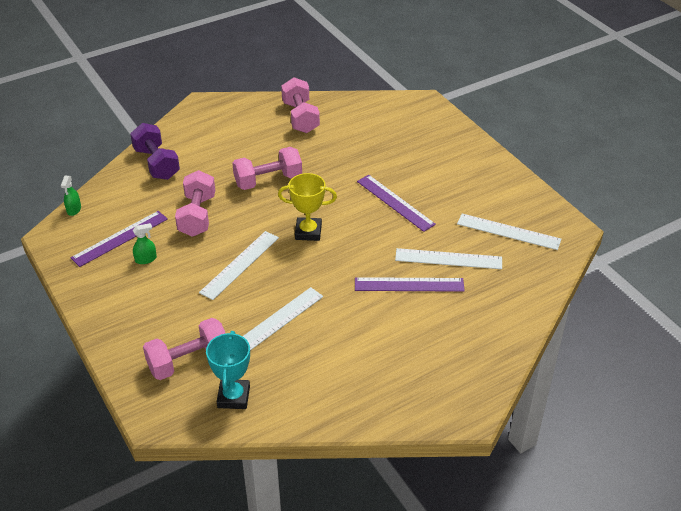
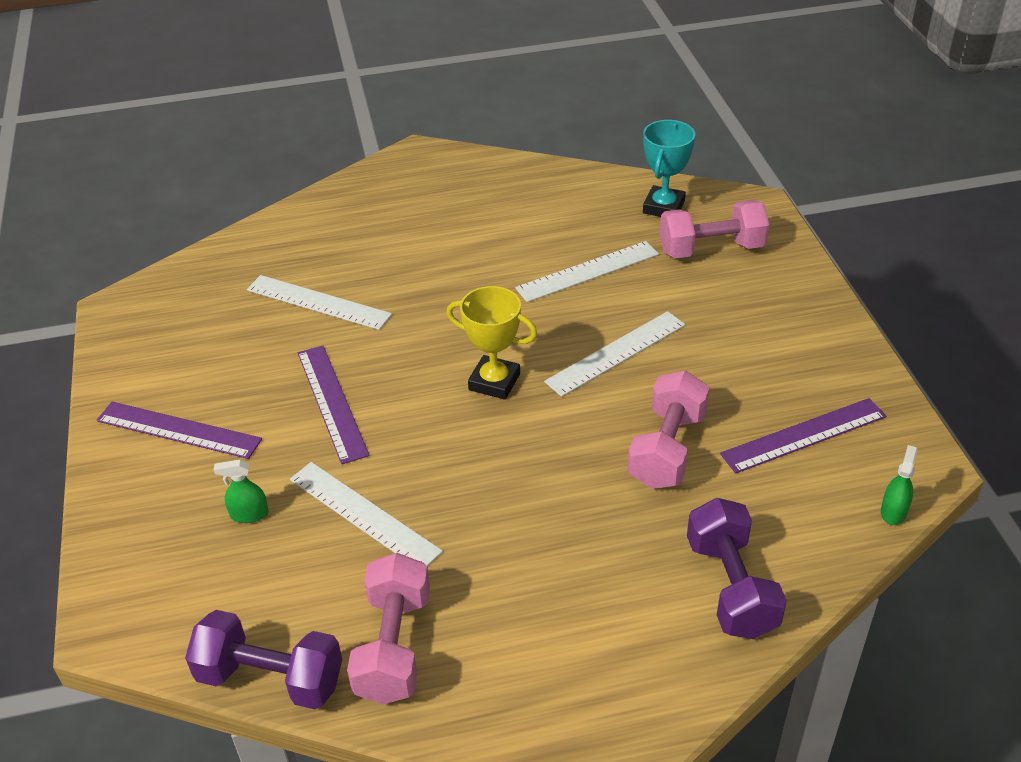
camera: 160 degrees left, 0 degrees up
green spray bottle [133,223,157,264] -> green spray bottle moved to [214,460,268,523]
pink dumbbell [232,147,302,190] -> none
purple ruler [355,277,465,292] -> purple ruler moved to [97,402,262,459]
white ruler [457,214,561,250] -> white ruler moved to [290,462,443,566]
none -> purple dumbbell [185,610,342,709]

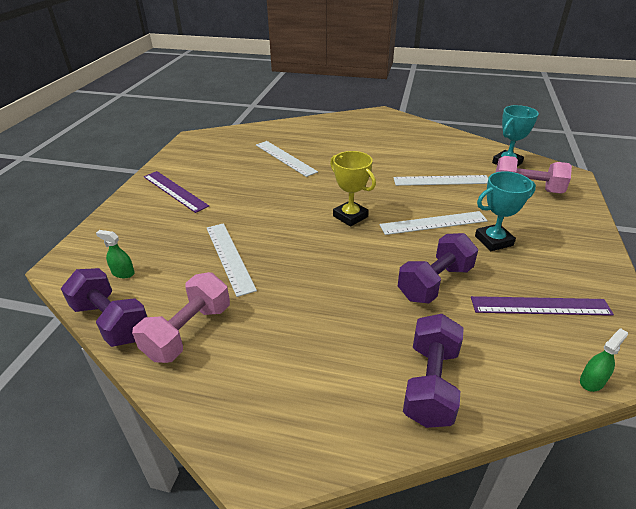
camera: 25 degrees right, 5 degrees down
green spray bottle [214,460,268,523] -> green spray bottle moved to [96,230,135,278]
purple ruler [298,345,370,464] -> none
pink dumbbell [628,371,710,489] -> purple dumbbell [398,233,478,304]
none -> turquoise trophy [475,171,536,251]

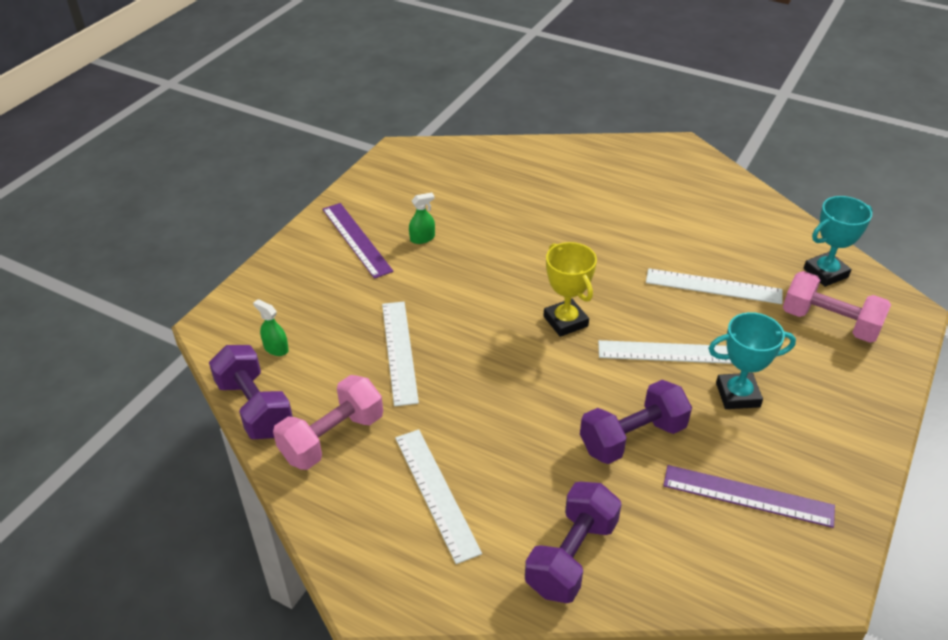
camera: 15 degrees right, 5 degrees up
white ruler [256,141,318,177] -> white ruler moved to [395,429,482,564]
green spray bottle [580,328,628,392] -> green spray bottle moved to [409,193,435,244]

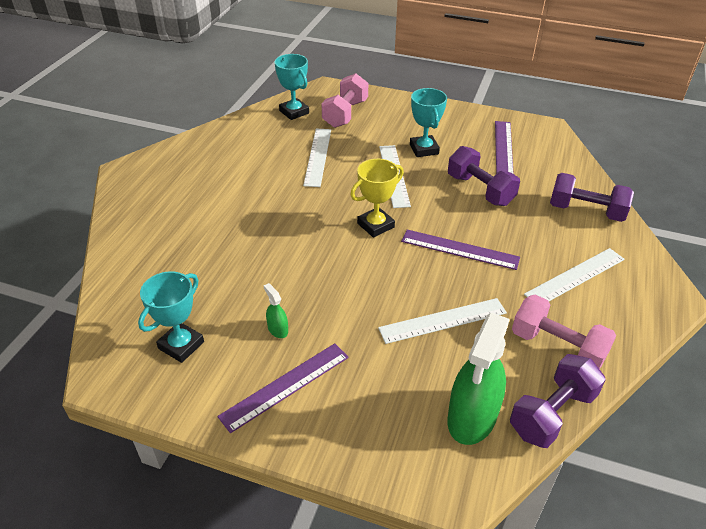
camera: 100 degrees left, 0 degrees up
green spray bottle [253,299,289,356] -> green spray bottle [447,313,510,445], size x2.32
none -> turquoise trophy [138,271,204,363]
none -> purple ruler [401,230,520,270]

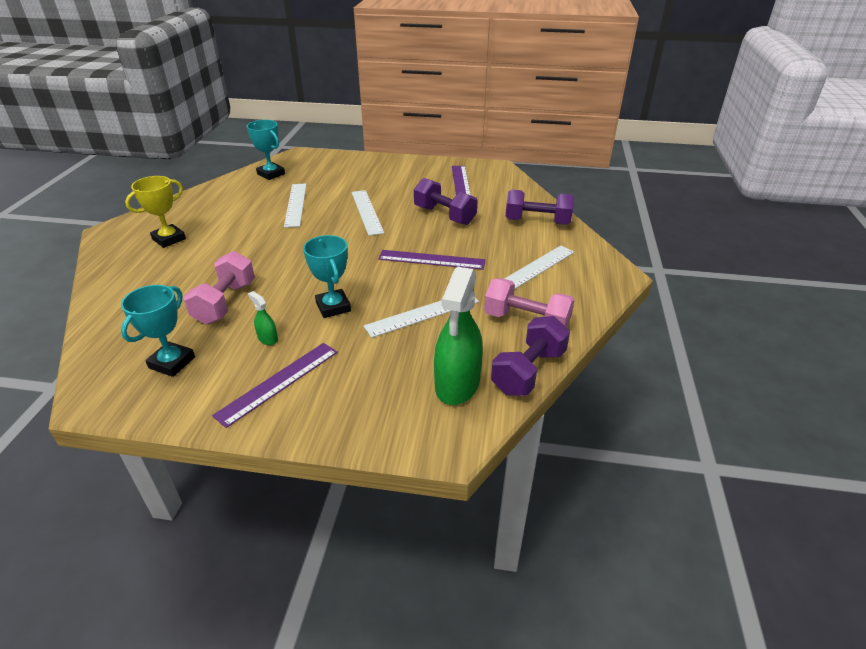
camera: 10 degrees left, 5 degrees down
pink dumbbell [322,73,368,128] -> pink dumbbell moved to [183,251,255,324]
yellow trophy [350,159,404,238] -> yellow trophy moved to [125,176,186,248]
turquoise trophy [410,88,447,157] -> turquoise trophy moved to [303,235,351,318]

